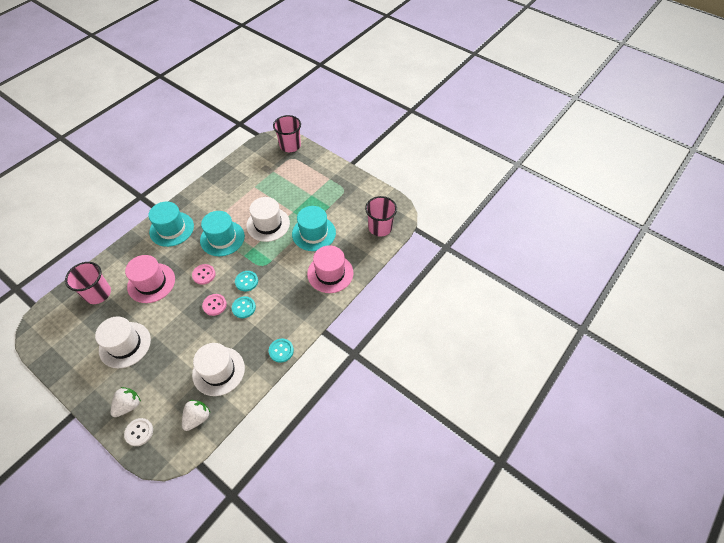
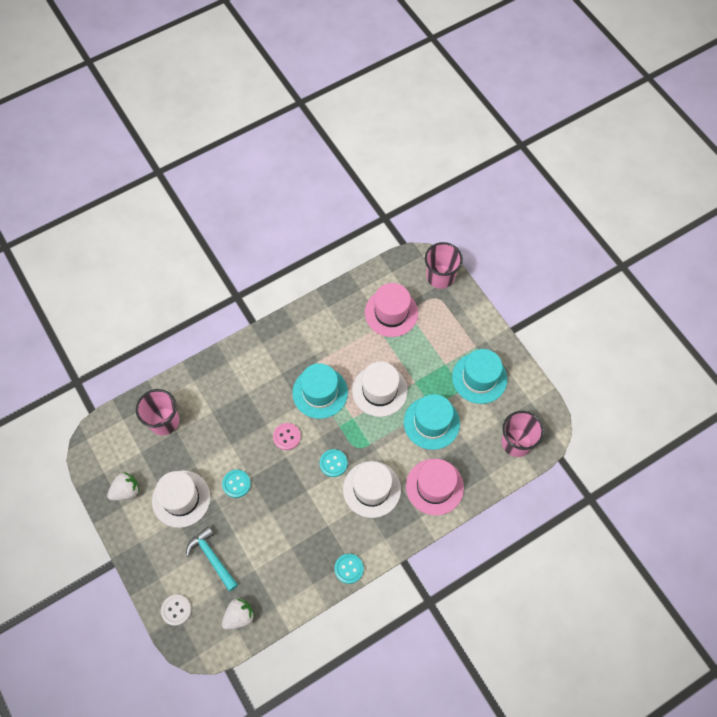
camera: 20 degrees right, 10 degrees up
white strawberry [110,387,141,417] -> white strawberry moved to [107,472,139,501]
pink hat [125,255,175,303] -> pink hat moved to [365,283,418,337]
turquoise hat [148,202,194,247] -> turquoise hat moved to [452,349,507,404]
white hat [192,343,245,396] -> white hat moved to [343,461,401,518]
pink button [202,294,227,316] -> none
turquoise button [232,296,256,318] -> turquoise button moved to [222,470,251,498]
none -> turquoise hammer [186,526,238,591]

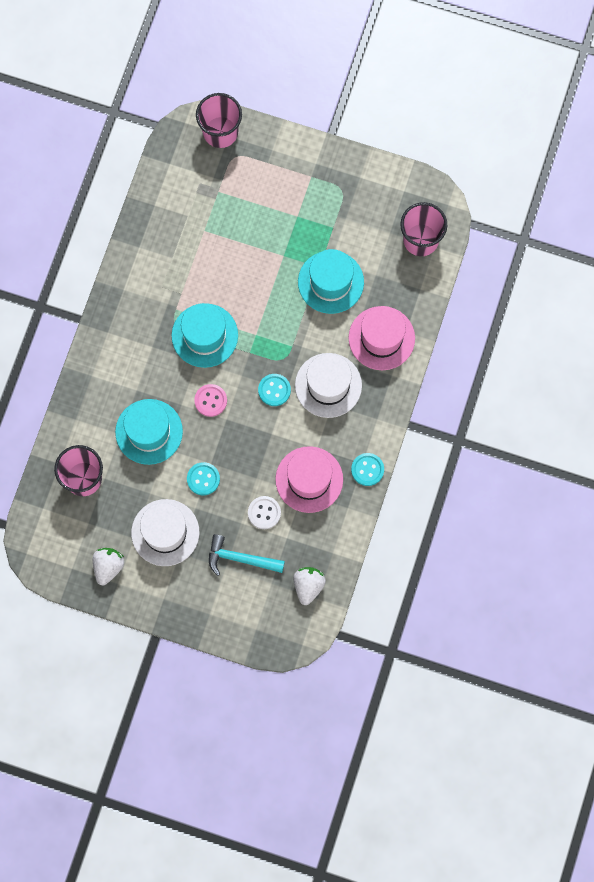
camera: 40 degrees left, 10 degrees up
white button [161,595,191,626] -> white button moved to [248,496,281,529]
white hat [352,362,408,417] -> none
pink hat [365,283,418,337] -> pink hat moved to [275,446,343,513]
turquoise hat [452,349,507,404] -> turquoise hat moved to [115,399,183,465]

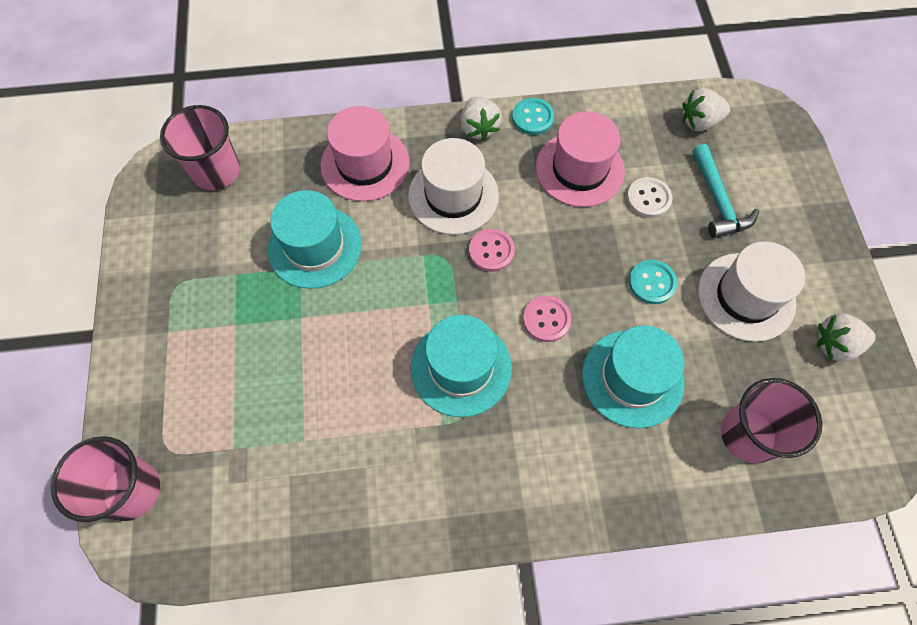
camera: 115 degrees left, 10 degrees down
turquoise button [258,374,291,406] -> pink button [469,229,515,272]
none -> white strawberry [460,97,502,141]

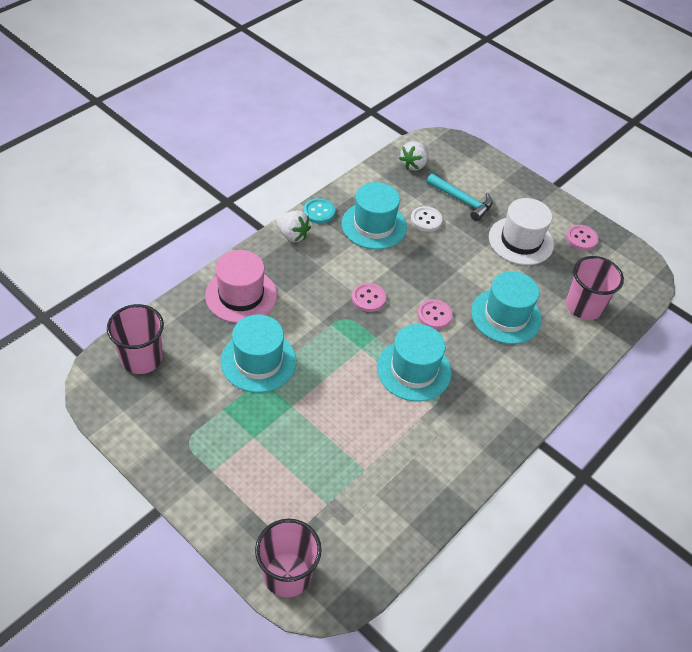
camera: 45 degrees left, 15 degrees down
white hat [408,138,499,235] -> none
pink hat [536,111,625,207] -> turquoise hat [342,182,407,249]
turquoise button [629,260,677,304] -> none
white strawberry [817,313,876,362] -> pink button [566,225,598,250]

